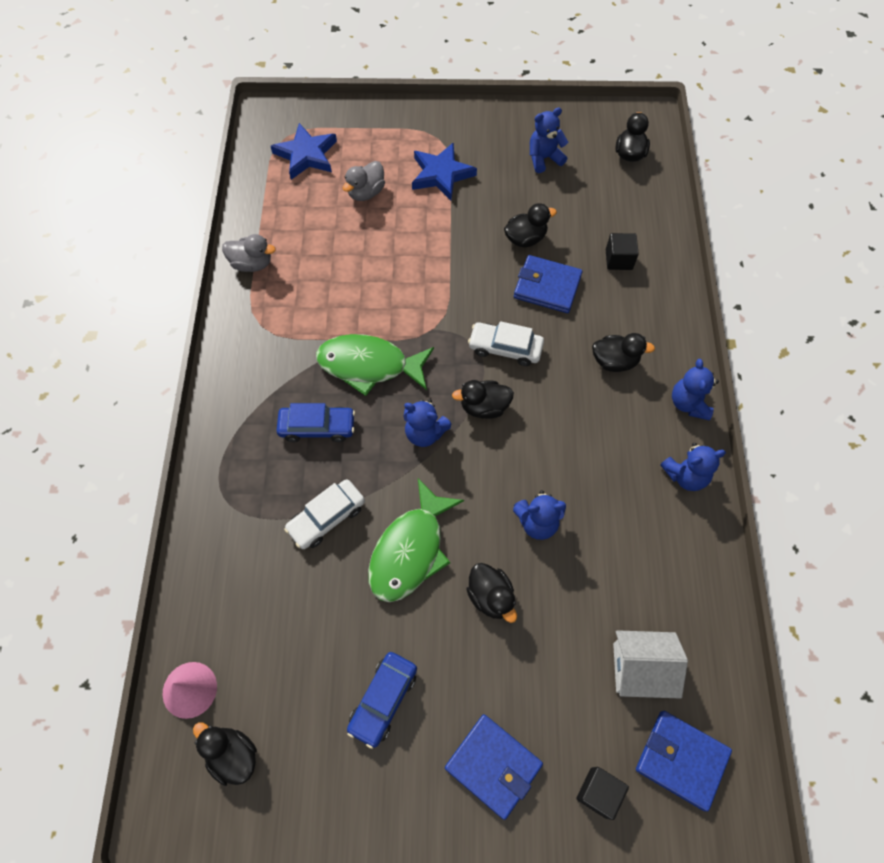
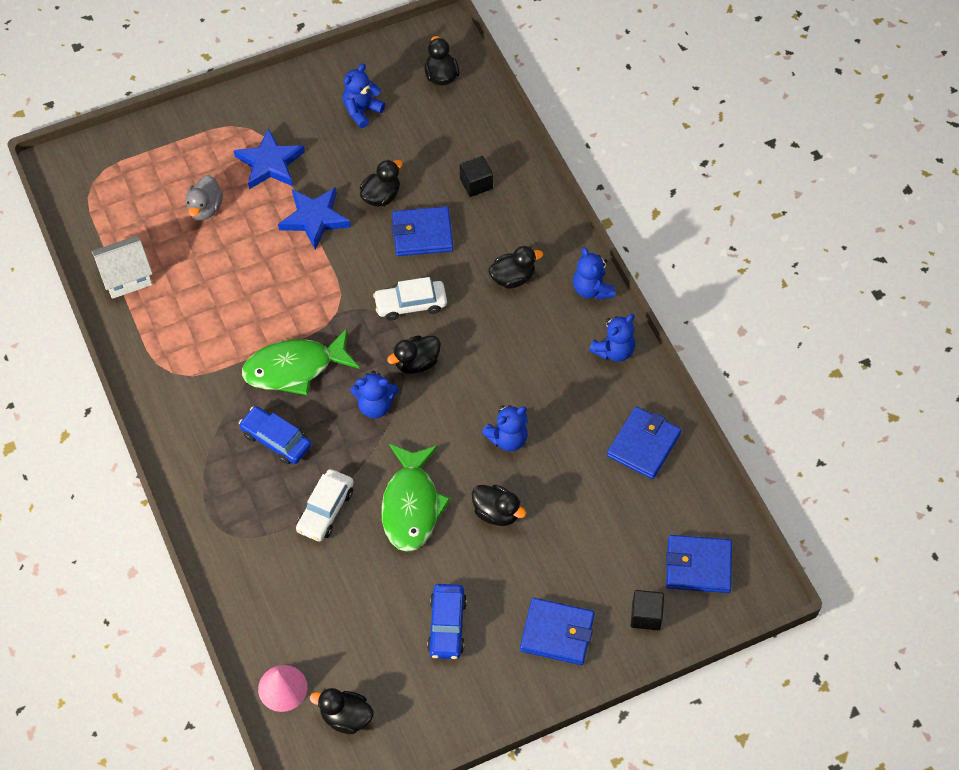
camera: 25 degrees left, 5 degrees down
grey duck [222,234,276,272] -> none
blue star [271,123,337,180] -> blue star moved to [278,187,351,250]
blue car [277,403,355,442] -> blue car turned 120 degrees counterclockwise [239,406,312,464]
white house [613,630,688,699] -> white house moved to [91,236,153,299]
none -> blue wallet [607,406,682,479]

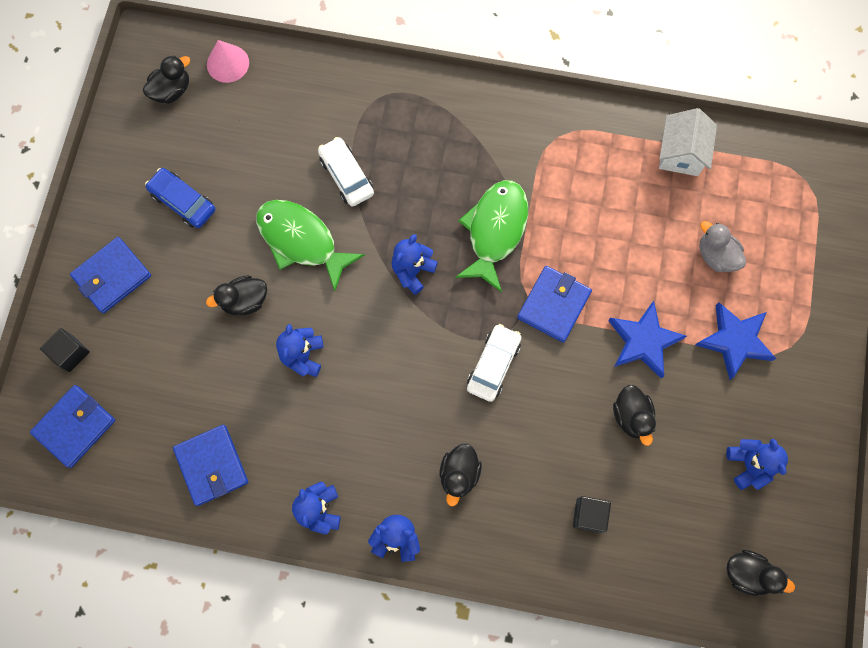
camera: 125 degrees right, 15 degrees up
blue car [239,406,312,464] -> none
black duck [387,335,441,374] -> none
blue wallet [392,206,453,256] -> blue wallet moved to [517,266,592,343]

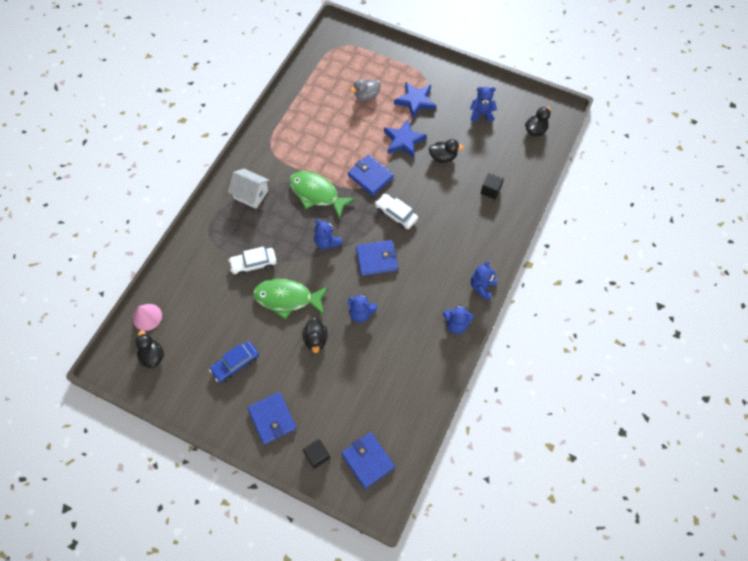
camera: 75 degrees left, 10 degrees down
blue wallet [173,425,248,506] -> blue wallet moved to [356,240,398,276]
green fish [256,200,365,291] -> green fish turned 45 degrees clockwise [253,279,329,320]
black duck [439,444,482,506] -> none
white house [659,108,717,176] -> white house moved to [228,169,270,209]

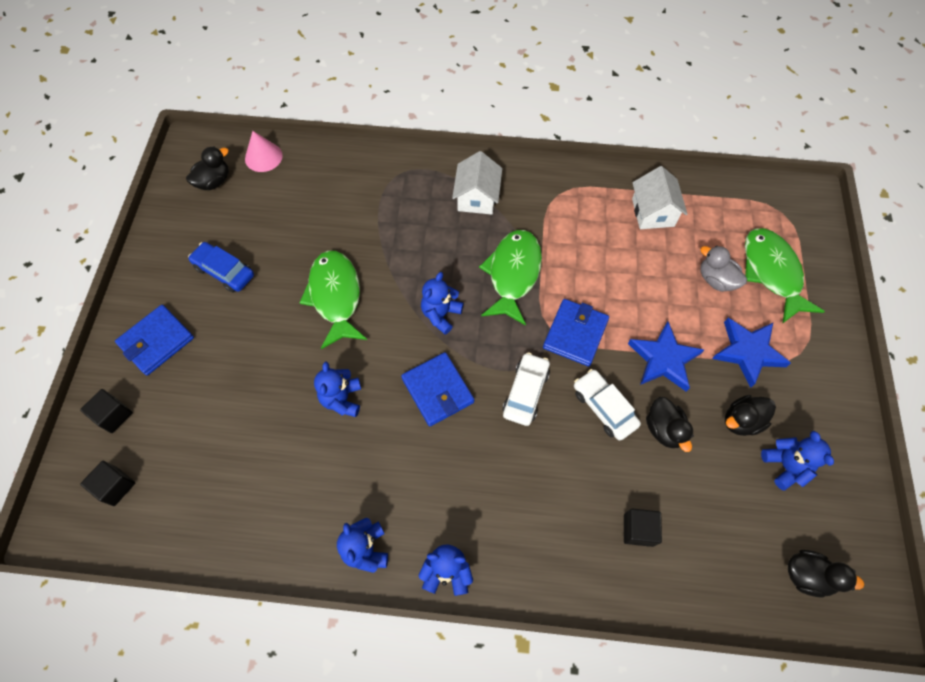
camera: 70 degrees right, 0 degrees up
white car [228,246,277,276] -> white car moved to [574,369,641,440]
black duck [302,317,328,353] -> black duck moved to [725,395,776,436]
blue wallet [341,432,395,489] -> black cube [80,461,135,506]
none -> white house [632,166,687,229]
none -> green fish [745,228,825,324]

